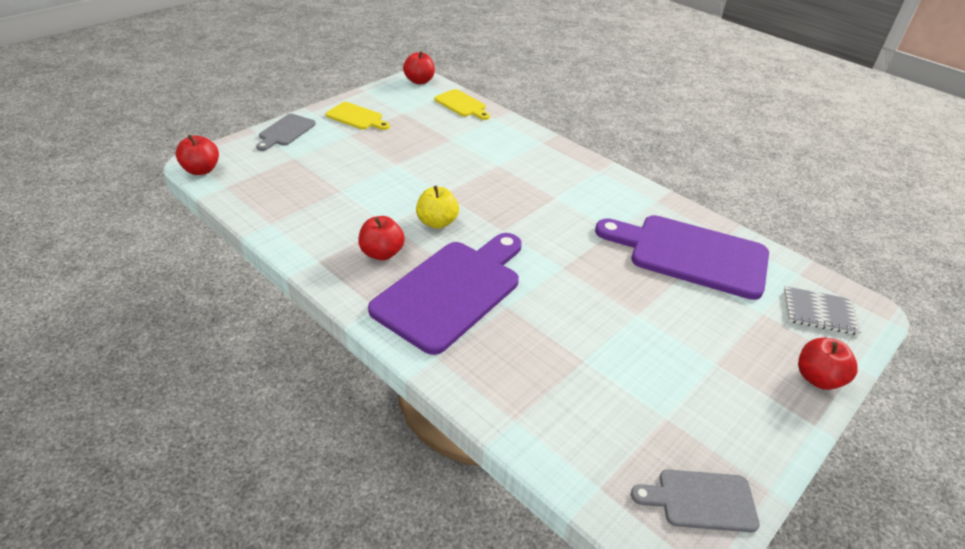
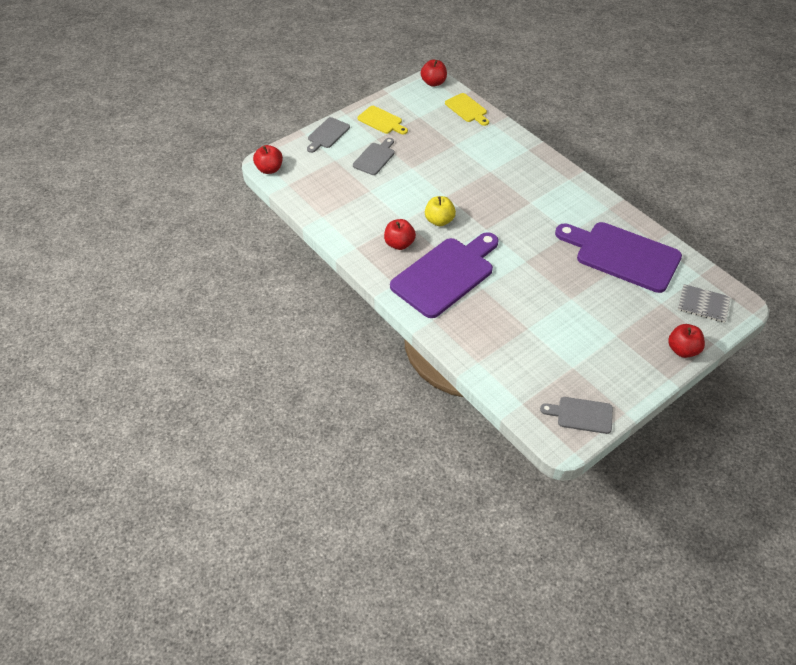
camera: 10 degrees right, 10 degrees up
none -> grey cutting board [353,138,395,175]

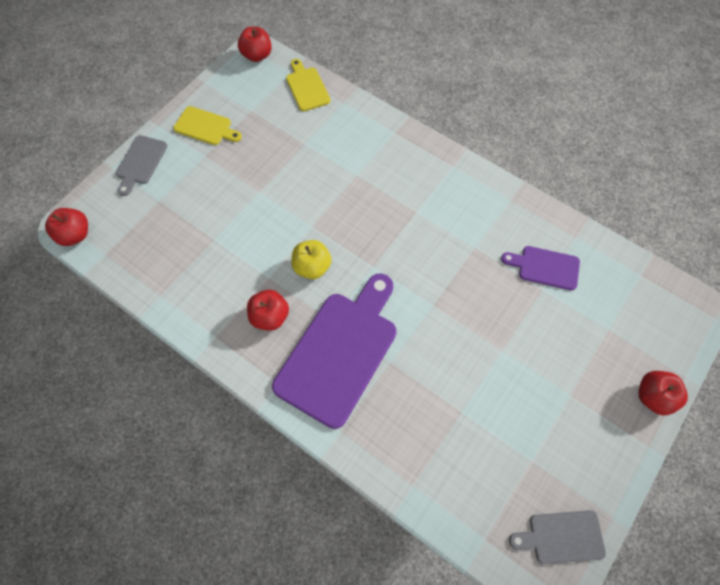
camera: 15 degrees left, 15 degrees up
grey cutting board [353,138,395,175] -> none
yellow cutting board [445,93,489,126] -> yellow cutting board turned 150 degrees counterclockwise [286,59,331,111]
purple cutting board [555,222,682,293] -> purple cutting board [501,246,580,290], size x0.50
grey notebook [678,284,731,323] -> none

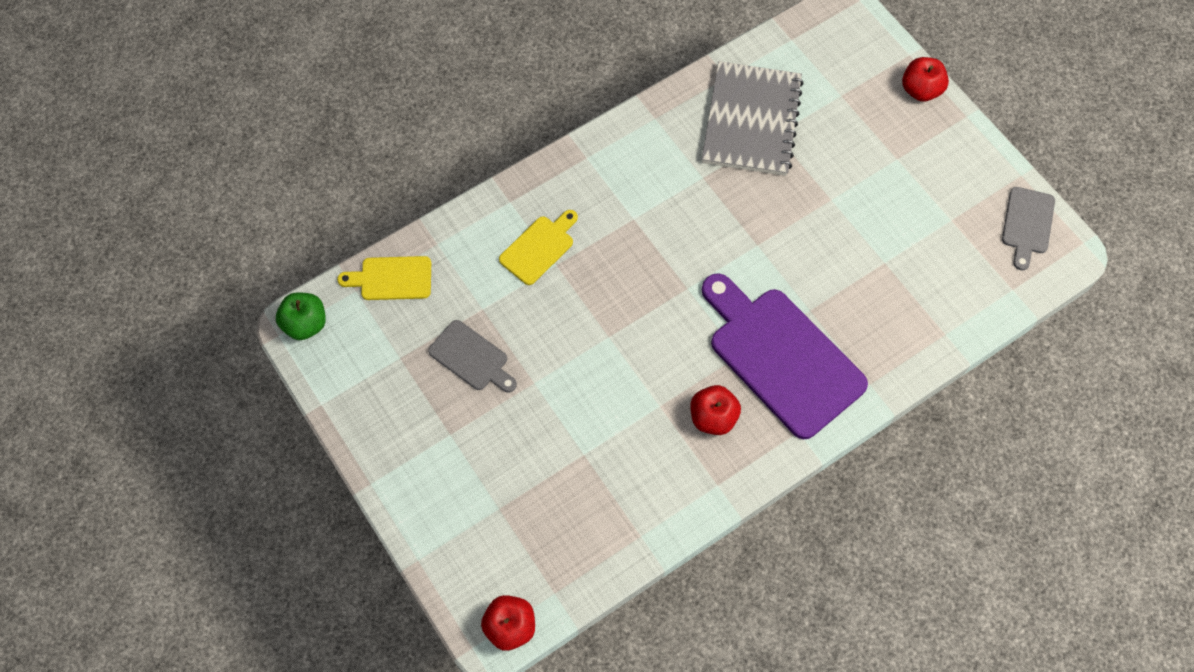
camera: 70 degrees left, 0 degrees up
grey cutting board [116,135,167,196] -> grey cutting board moved to [428,320,517,393]
yellow cutting board [173,106,242,145] -> yellow cutting board moved to [499,210,578,285]
red apple [238,27,272,62] -> green apple [276,292,326,340]
yellow apple [291,240,332,279] -> none
purple cutting board [501,246,580,290] -> grey notebook [702,61,804,176]

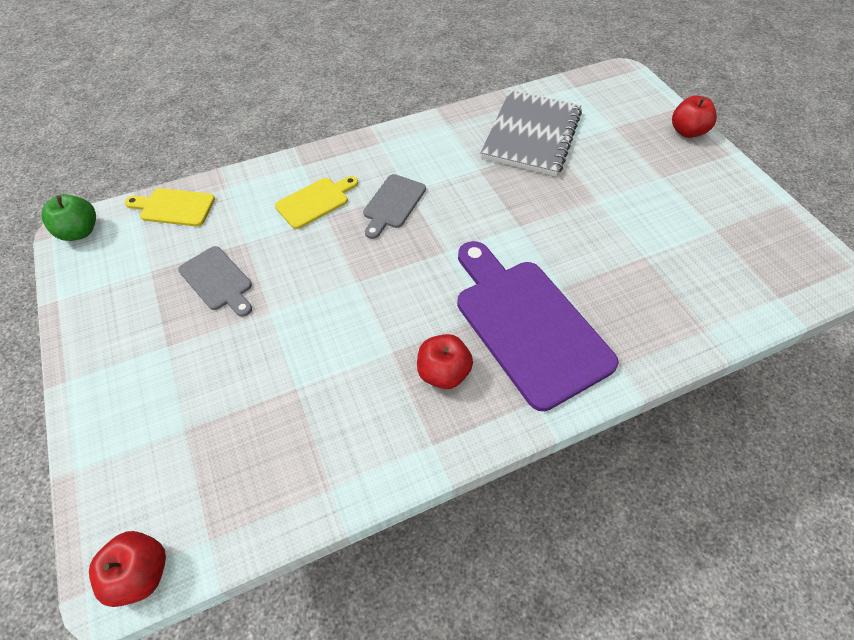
camera: 10 degrees right, 10 degrees down
grey cutting board [1002,187,1055,270] -> grey cutting board moved to [363,174,426,239]

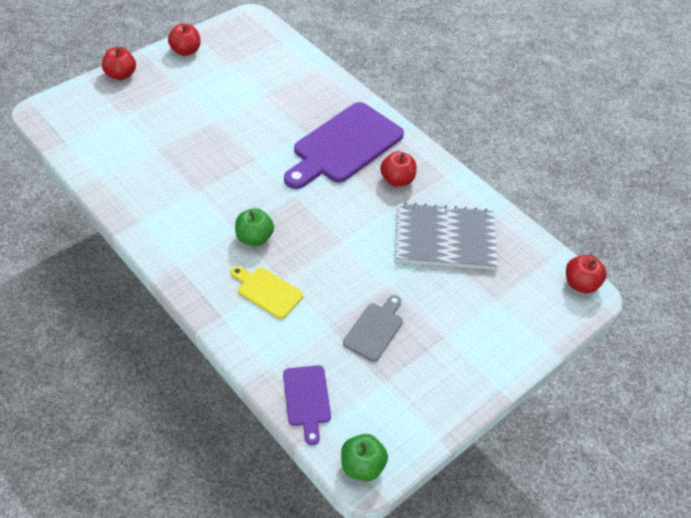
camera: 110 degrees left, 5 degrees down
yellow cutting board [125,188,215,226] -> purple cutting board [283,365,331,445]
grey cutting board [363,174,426,239] -> green apple [235,208,274,246]
grey notebook [481,90,582,176] -> grey notebook moved to [396,202,497,270]
none -> red apple [168,24,200,56]

